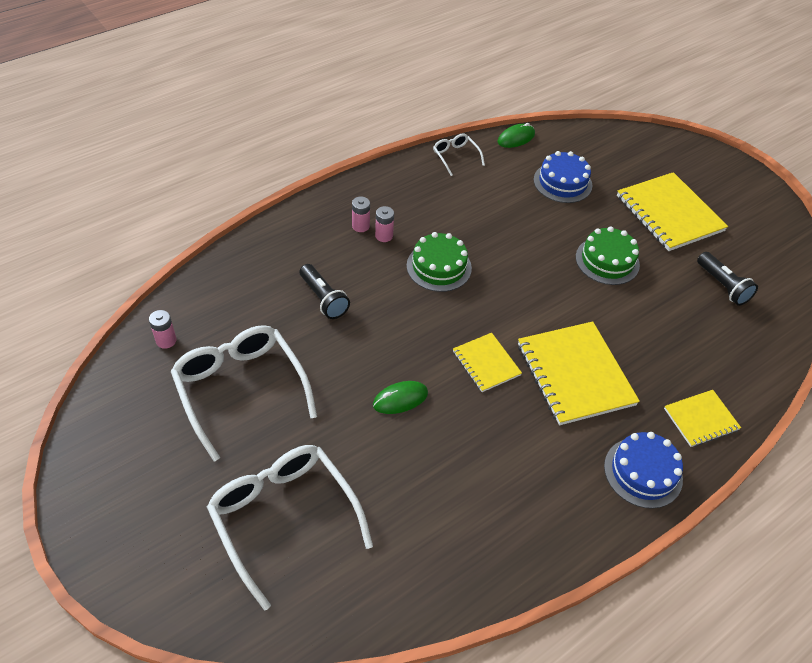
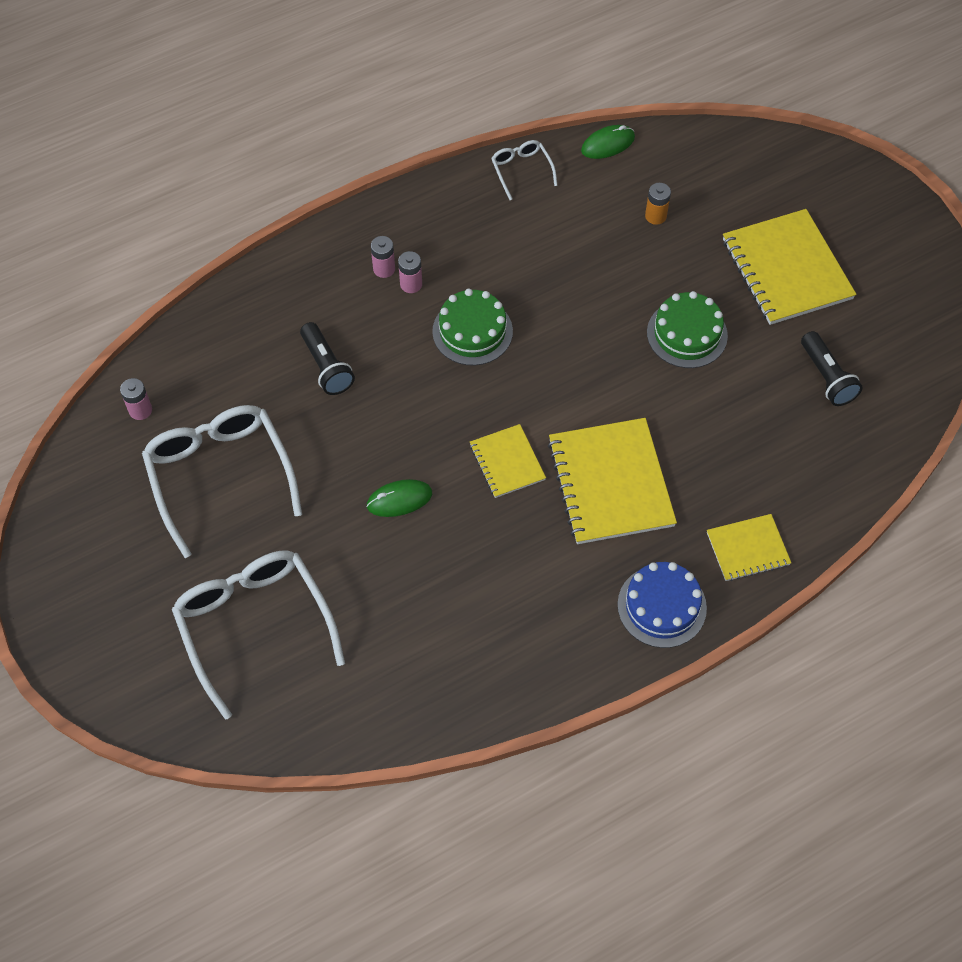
camera: 10 degrees right, 10 degrees up
blue cake [534,151,592,203] -> orange battery [645,183,671,225]

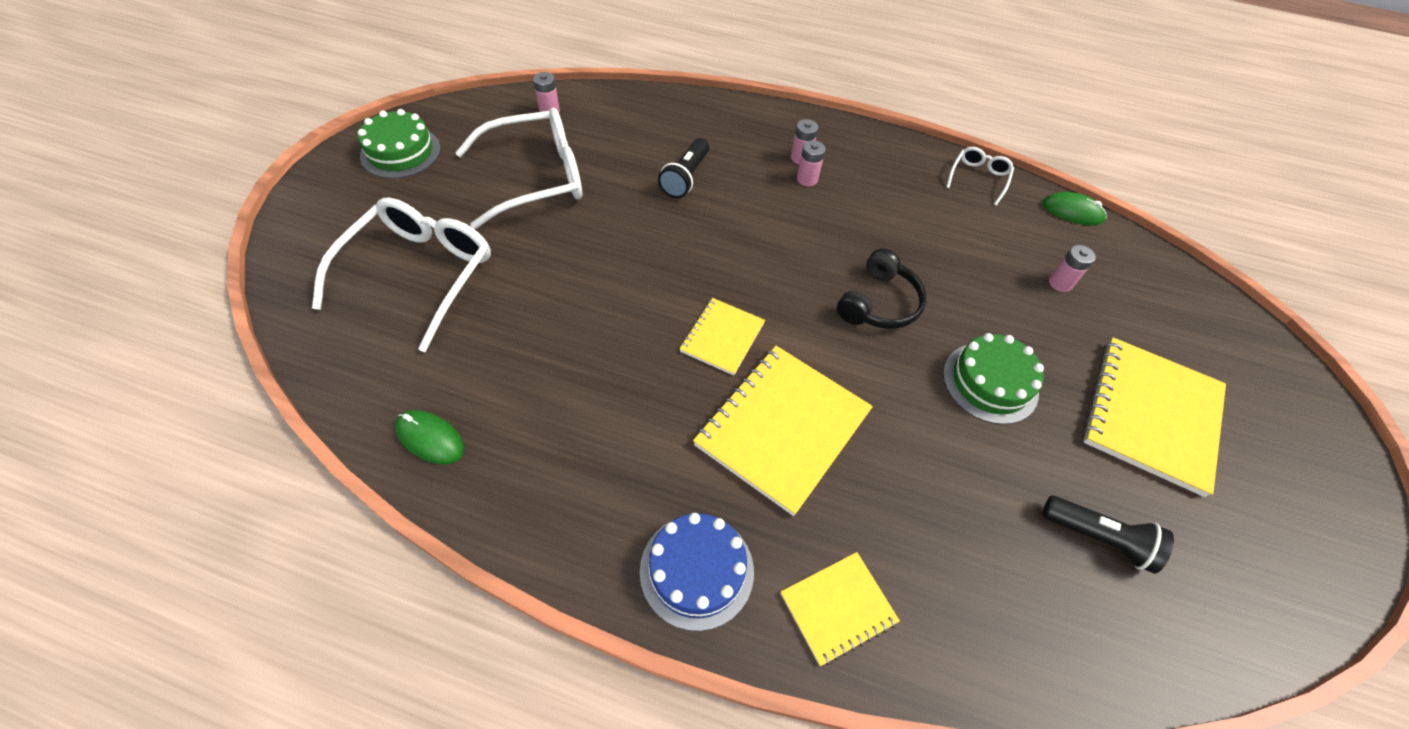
camera: 45 degrees right, 5 degrees down
white glasses [142,405,302,558] -> white glasses turned 45 degrees clockwise [455,108,582,229]
green mouse [366,479,432,517] -> green mouse moved to [395,410,464,464]
green cake [432,288,513,366] -> green cake moved to [358,109,441,179]
orange battery [645,183,671,225] -> pink battery [1049,245,1096,292]
yellow notebook [707,514,791,581] -> yellow notebook turned 60 degrees counterclockwise [781,552,900,666]
black flashlight [801,331,863,406] -> black flashlight turned 90 degrees counterclockwise [1042,496,1174,574]
none -> black headphones [837,248,926,329]

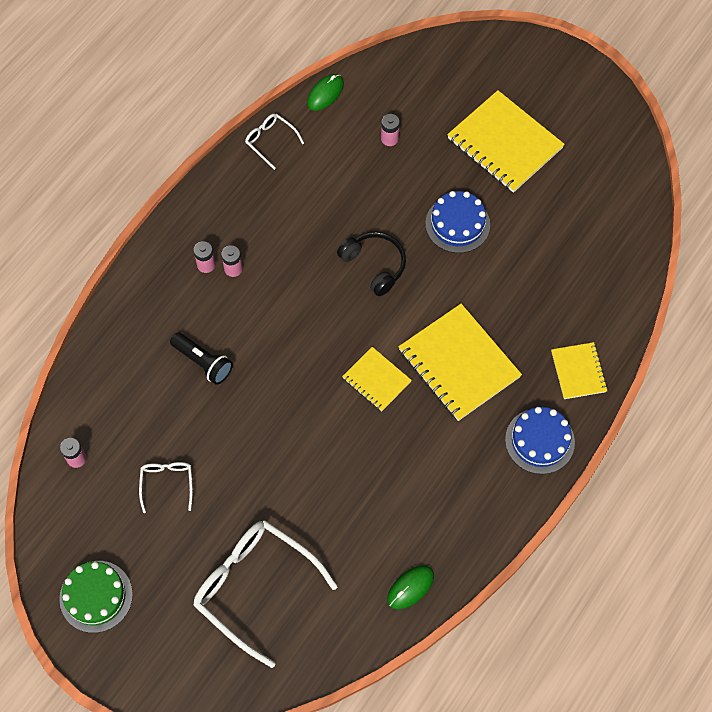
camera: 70 degrees left, 10 degrees up
white glasses [455,108,582,229] -> white glasses [139,462,193,513], size x0.47
green cake [943,333,1044,425] -> blue cake [425,191,490,253]
black flashlight [1042,496,1174,574] -> none

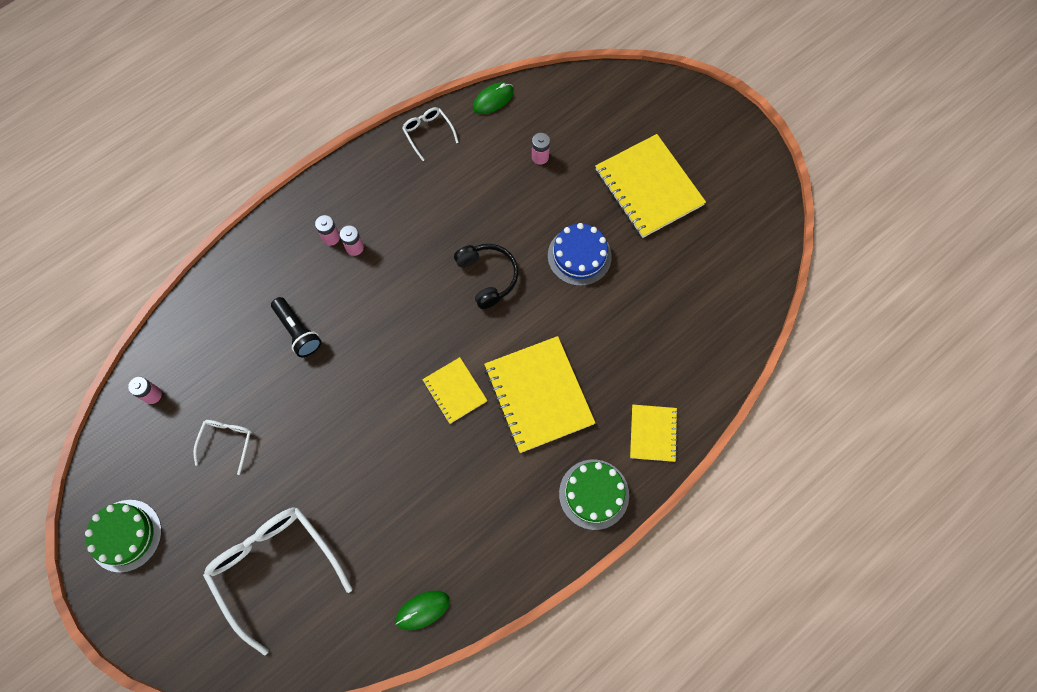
camera: 15 degrees right, 5 degrees up
blue cake [505,407,575,474] -> green cake [559,460,629,530]

